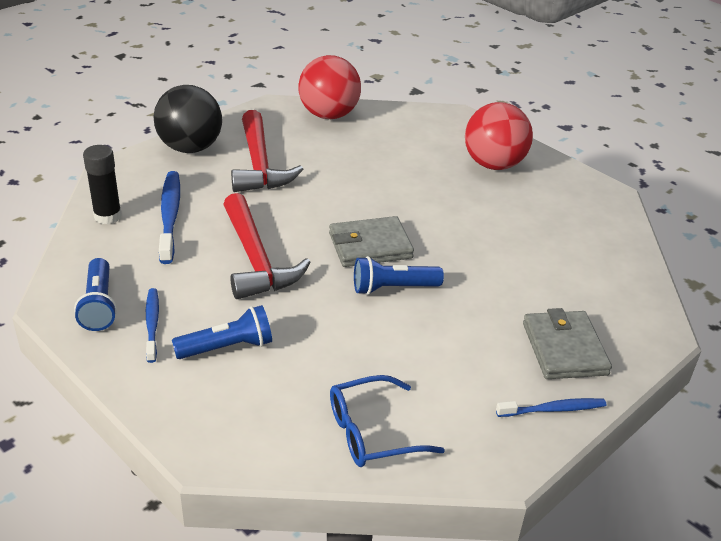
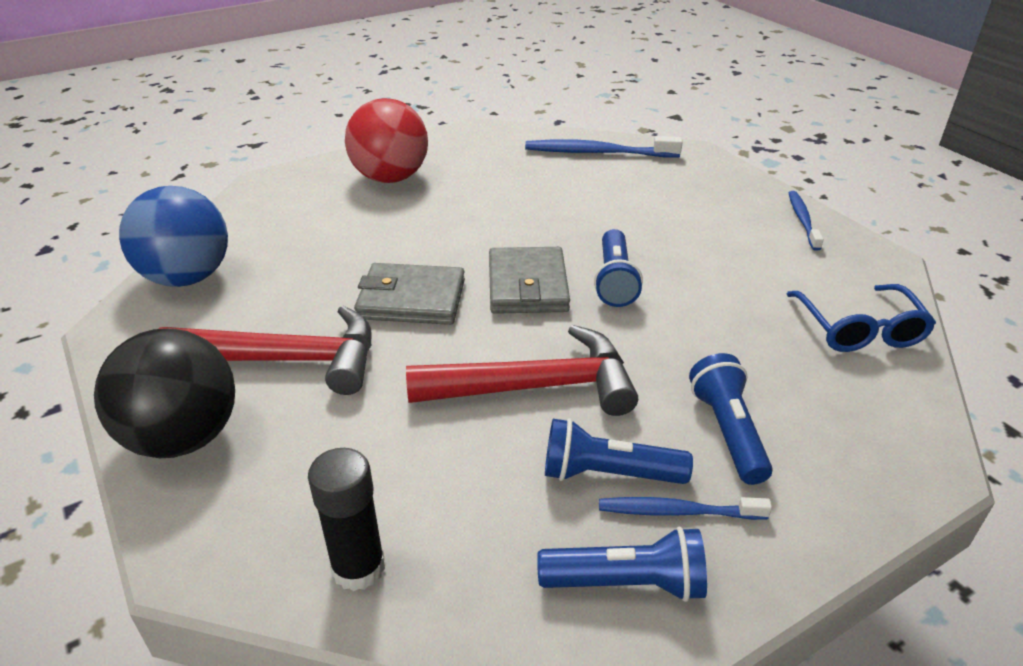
camera: 75 degrees left, 0 degrees up
blue toothbrush [159,171,180,264] -> blue toothbrush moved to [525,136,683,158]
red ball [298,55,361,119] -> blue ball [119,186,228,287]
grey wallet [523,308,612,379] -> grey wallet moved to [354,263,465,325]
none -> blue flashlight [545,418,693,484]

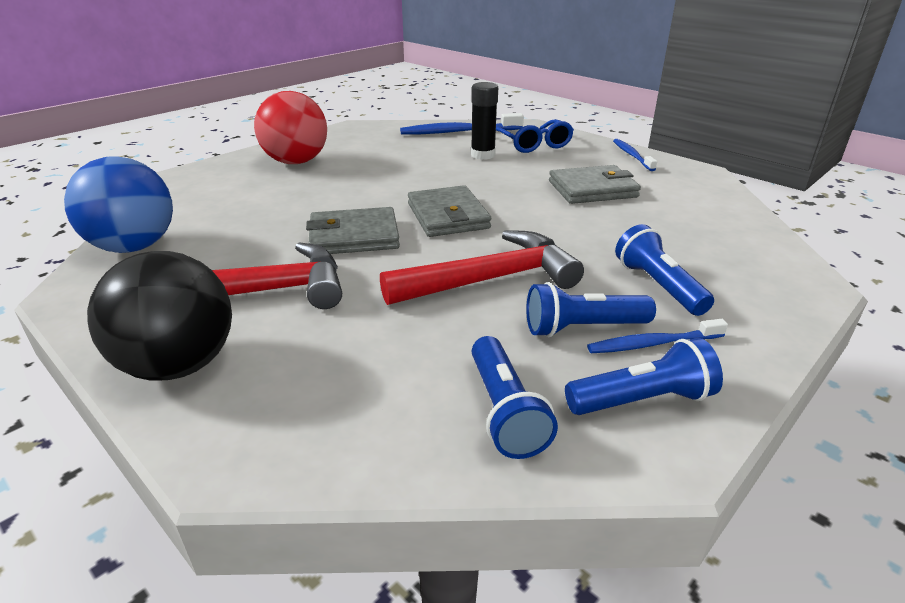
camera: 15 degrees left, 5 degrees down
black glue stick [308,448,385,591] -> black glue stick moved to [471,82,498,160]
blue flashlight [594,229,643,307] -> blue flashlight moved to [472,336,558,459]
blue glasses [787,284,936,352] -> blue glasses moved to [496,119,574,153]
none -> grey wallet [549,165,641,204]

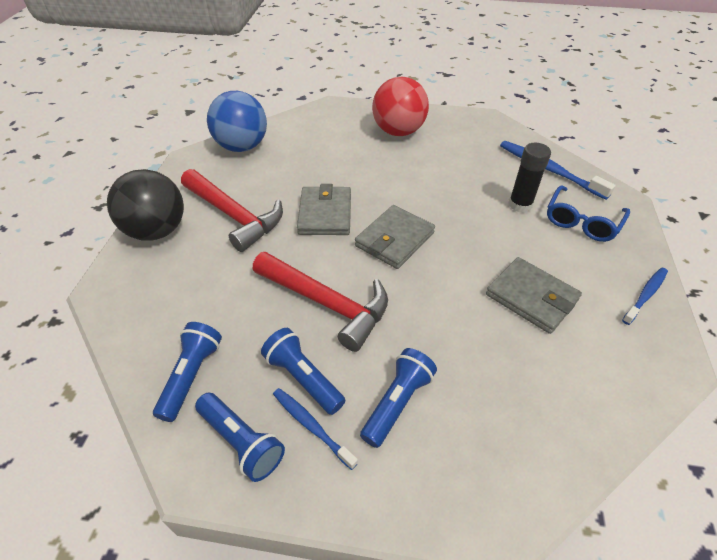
camera: 55 degrees right, 15 degrees up
grey wallet [306,207,400,254] -> grey wallet turned 45 degrees clockwise [297,184,351,235]
blue flashlight [472,336,558,459] -> blue flashlight turned 150 degrees clockwise [153,322,222,422]

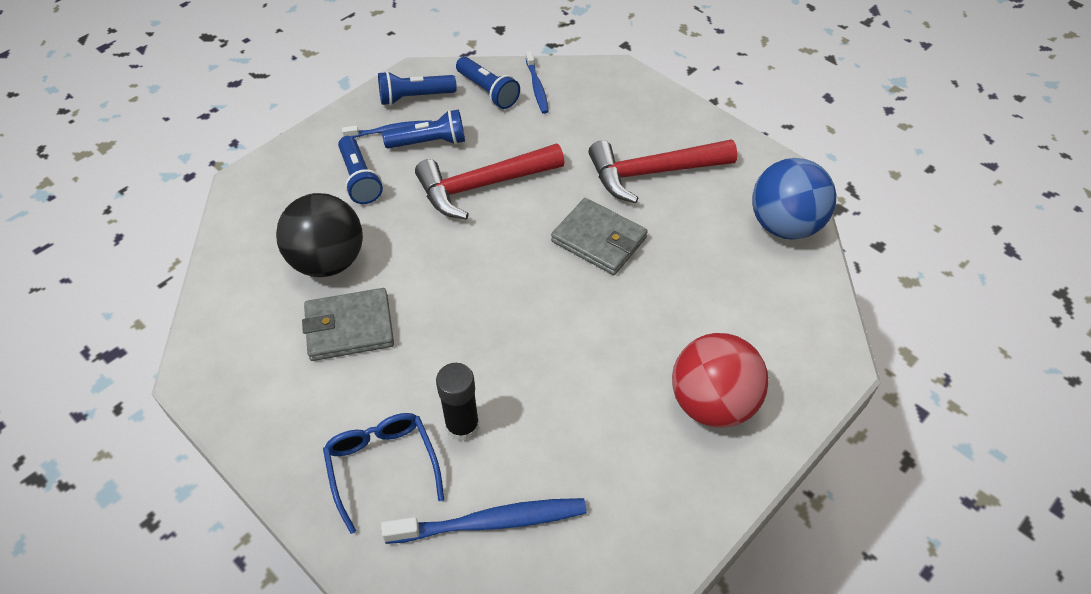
camera: 125 degrees right, 5 degrees up
black ball [107,169,184,241] -> black ball moved to [276,193,363,277]
grey wallet [355,205,435,269] -> none
blue toothbrush [622,268,668,325] -> blue toothbrush moved to [526,51,549,114]

